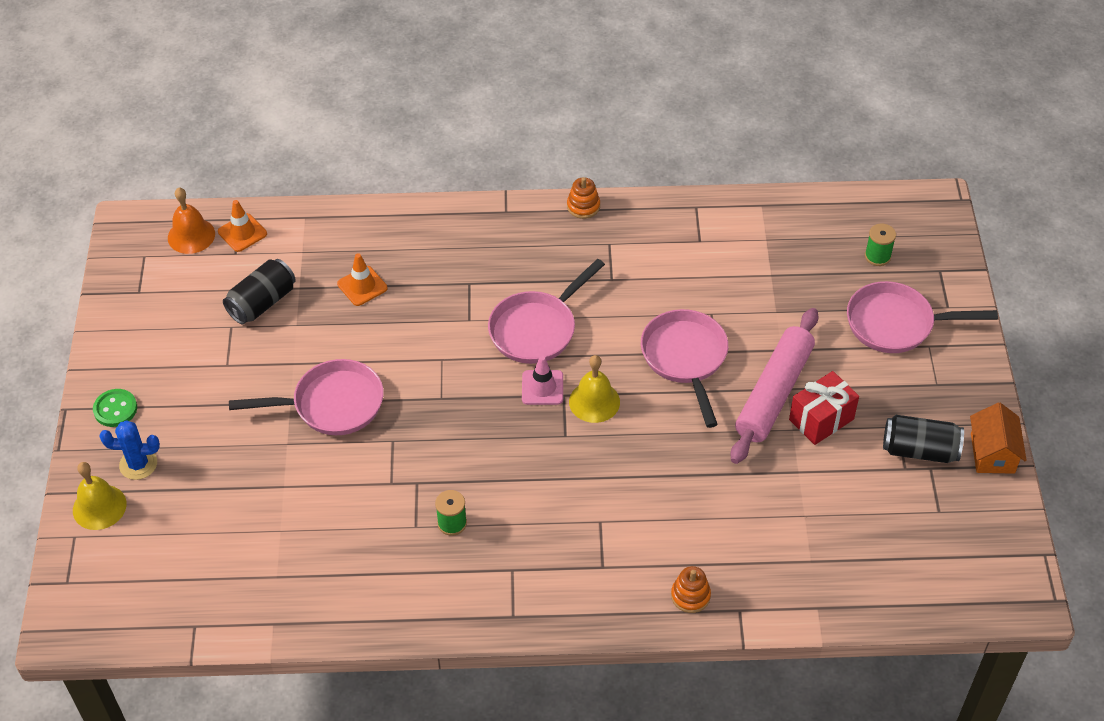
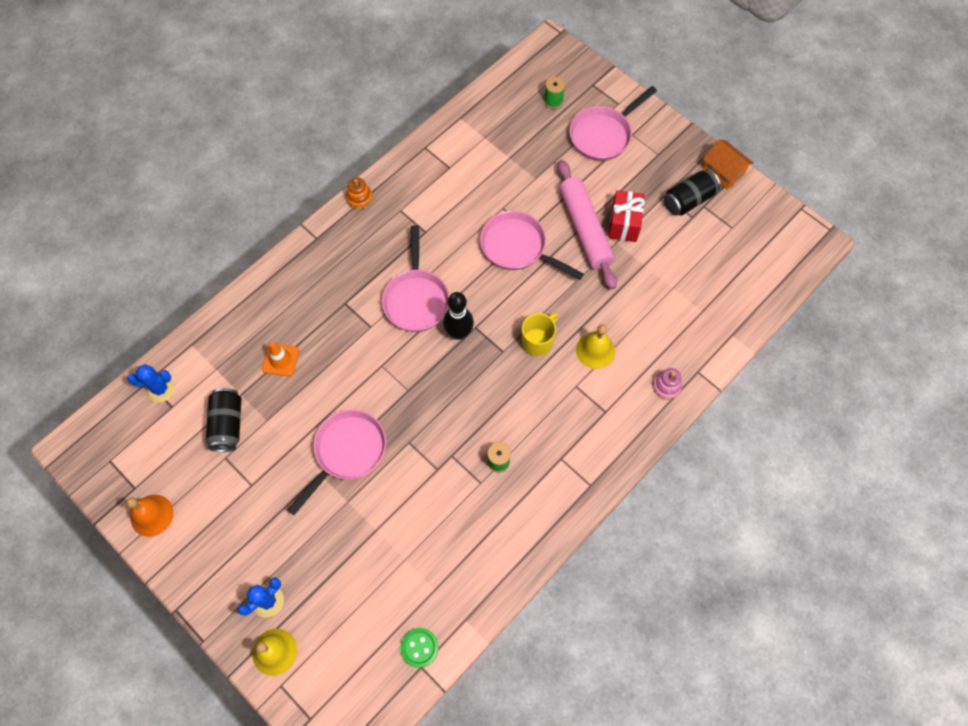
camera: 45 degrees left, 15 degrees up
green button [93,389,137,427] -> green button moved to [401,628,439,668]
orange bell [168,187,215,254] -> orange bell moved to [126,495,174,537]
orange traffic cone [218,200,267,252] -> blue cactus [127,364,175,403]
pink traffic cone [522,356,563,405] -> black bowling pin [443,292,474,340]
yellow bell [569,355,620,423] -> yellow bell moved to [576,325,615,369]
orange stacking toy [671,566,711,613] -> pink stacking toy [652,368,682,400]
none -> yellow mug [522,313,558,356]

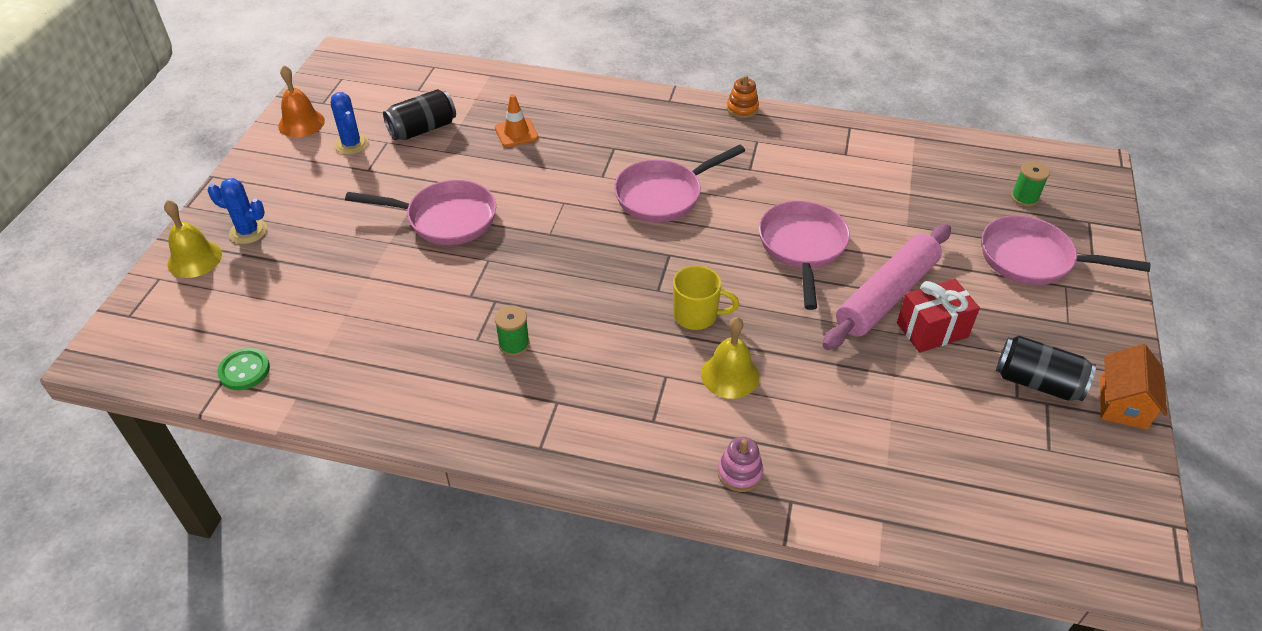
camera: 60 degrees right, 20 degrees down
blue cactus [127,364,175,403] -> blue cactus moved to [331,92,369,155]
black bowling pin [443,292,474,340] -> none

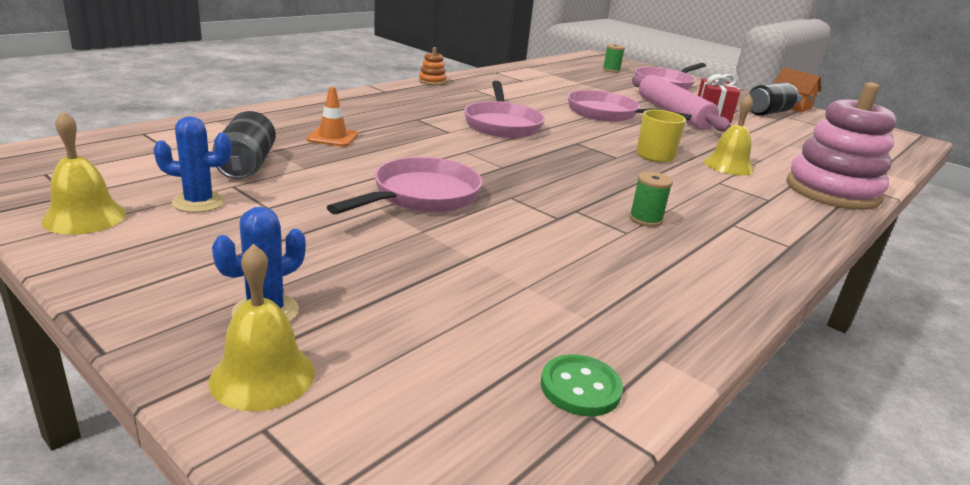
camera: 65 degrees left, 20 degrees down
orange bell [278,65,325,138] -> yellow bell [41,111,126,235]
pink stacking toy [717,437,764,492] -> pink stacking toy [786,82,897,210], size x2.42

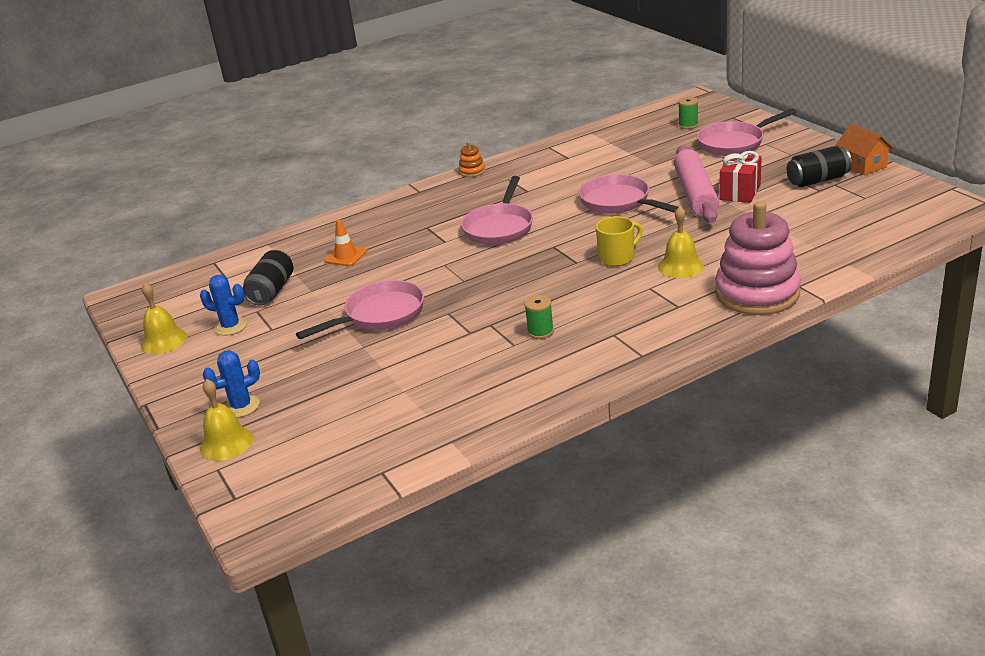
camera: 25 degrees right, 5 degrees up
green button [541,354,623,416] -> none

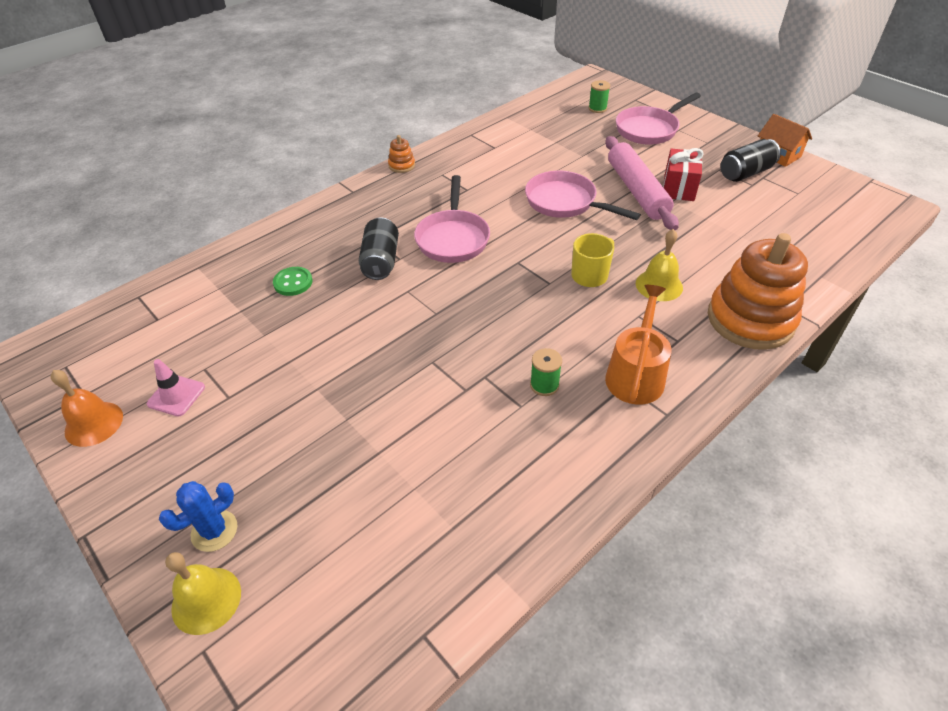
camera: 15 degrees left, 15 degrees up
yellow bell [141,283,187,354] -> orange bell [51,370,123,447]
blue cactus [200,275,247,335] -> pink traffic cone [147,359,205,417]
black can [243,250,293,306] -> black can moved to [359,217,399,280]
pink pan [296,280,424,339] -> none
orange traffic cone [324,219,367,266] -> green button [273,267,313,296]
pink stacking toy [715,201,801,315] -> orange stacking toy [708,233,808,350]
none -> orange watering can [605,285,672,405]

